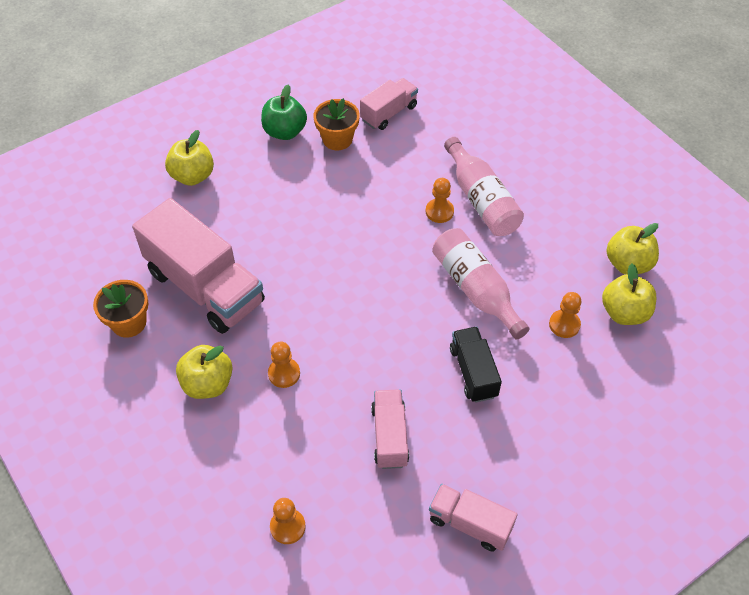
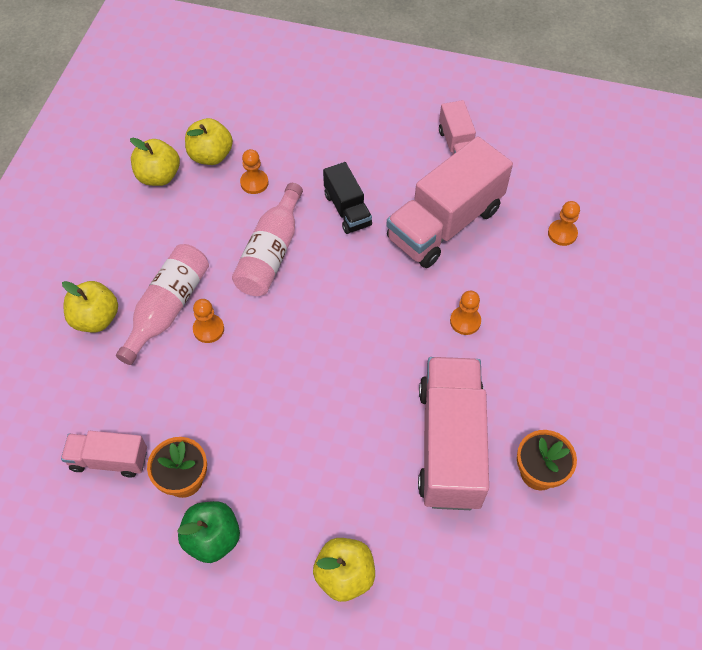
camera: 130 degrees left, 5 degrees up
yellow apple [176,345,233,399] -> yellow apple moved to [62,281,118,332]
pink truck [371,389,409,469] -> pink truck [386,136,513,268], size x1.90
black truck [450,327,502,403] -> black truck turned 60 degrees counterclockwise [323,162,372,234]

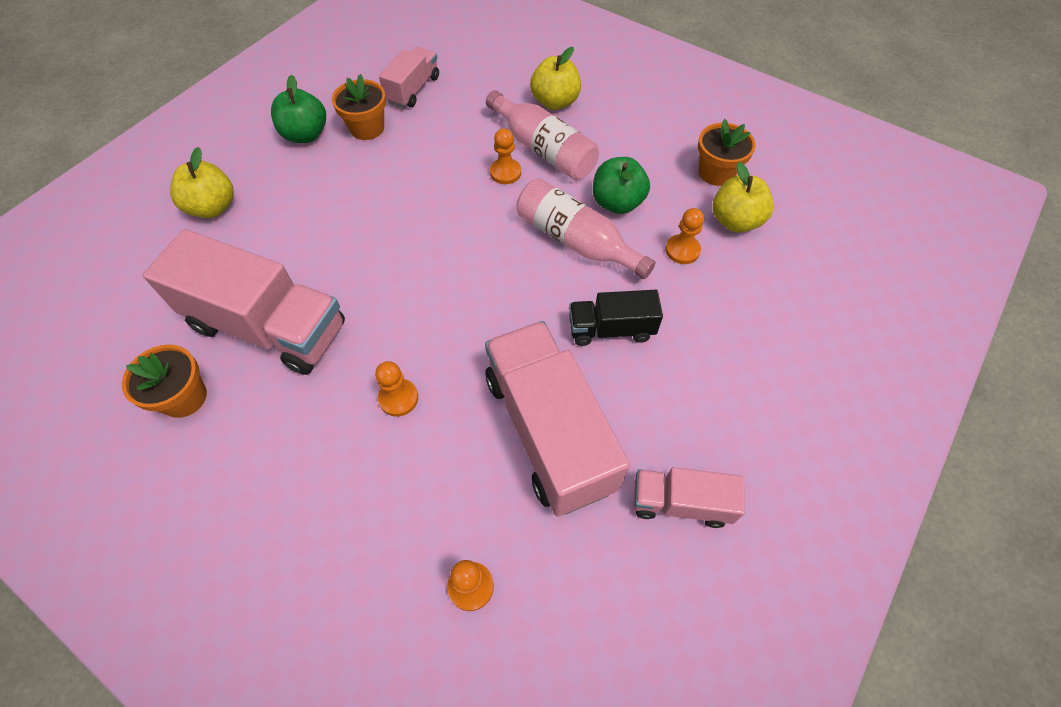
camera: 110 degrees right, 0 degrees up
yellow apple [130,138,180,186] -> orange flower pot [698,119,756,186]
none -> green apple [593,157,650,214]

